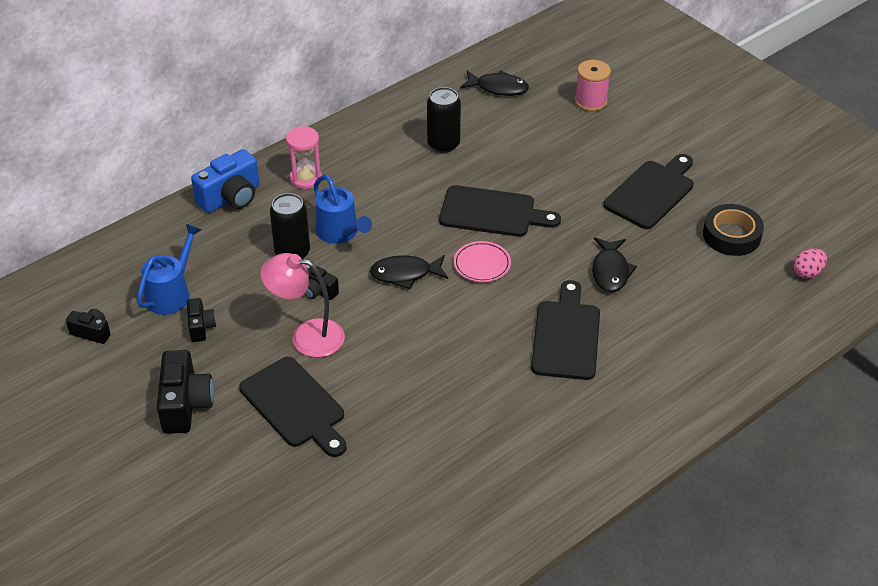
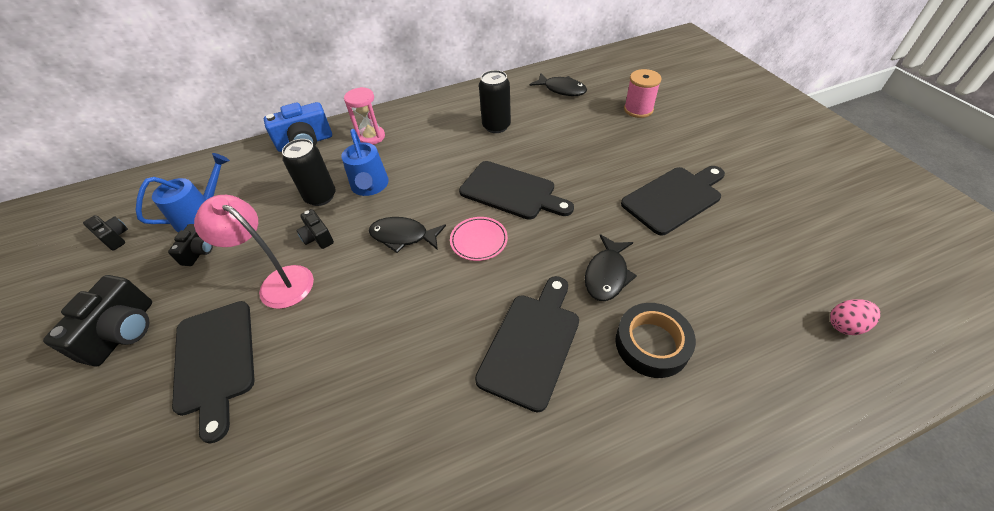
camera: 20 degrees right, 5 degrees up
black tape [703,204,764,256] -> black tape moved to [615,303,696,378]

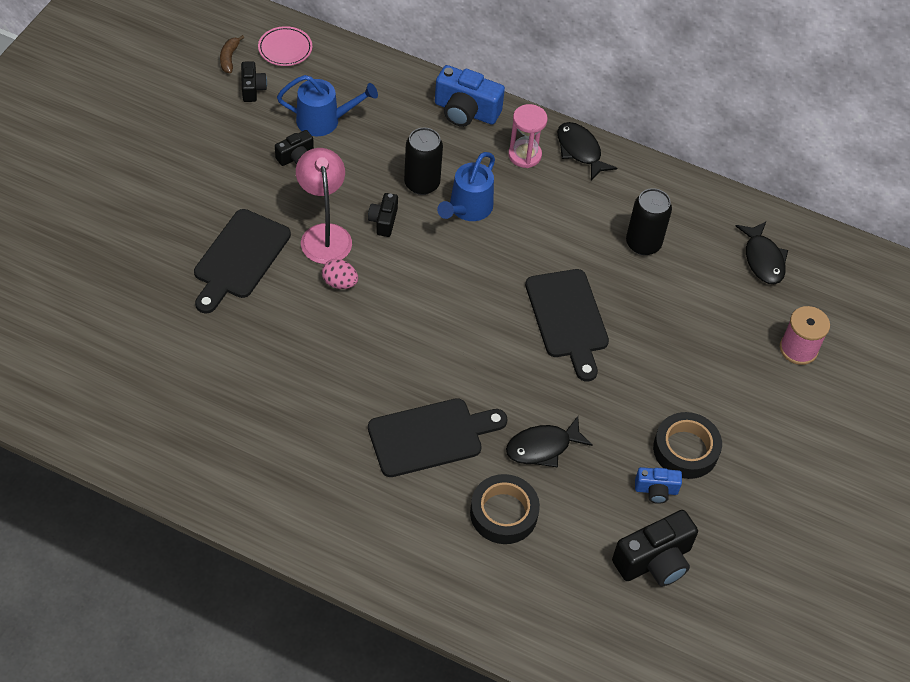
camera: 40 degrees right, 5 degrees up
black camera [43,275,152,367] -> black camera moved to [612,510,698,586]
black fish [369,217,446,253] -> black fish moved to [557,122,617,181]
pink plate [450,217,508,261] -> pink plate moved to [258,26,312,66]
black cutting board [621,166,725,235] -> black tape [653,412,722,479]
pink egg [830,299,880,335] -> pink egg moved to [322,259,358,289]
none -> brown banana [220,35,244,73]
none -> blue camera [635,467,682,504]

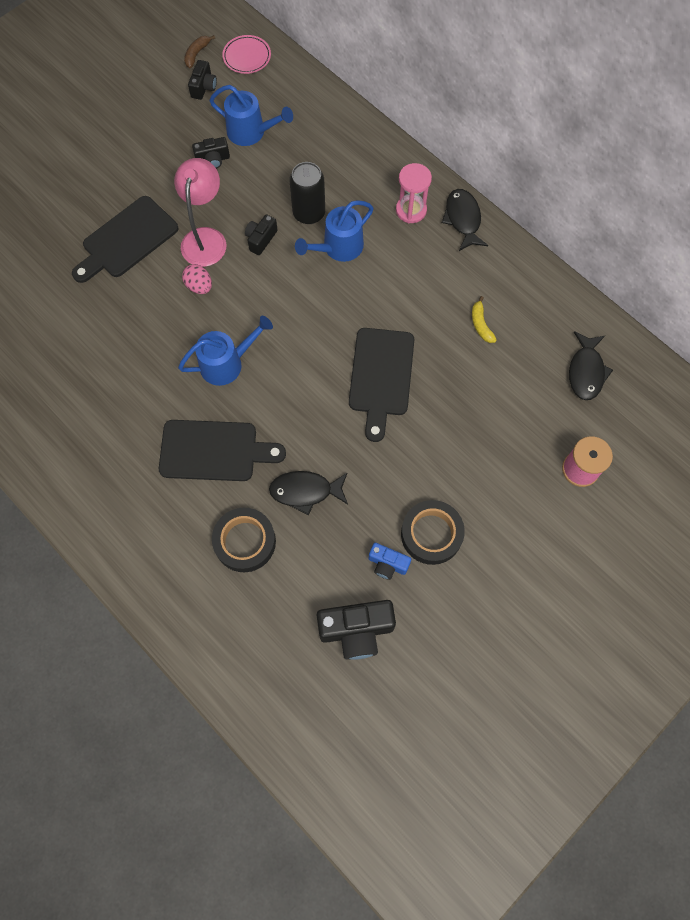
camera: 25 degrees right, 15 degrees up
blue camera [435,65,505,127] -> none
black can [626,188,672,255] -> yellow banana [472,296,497,343]
none -> blue watering can [178,316,273,386]

